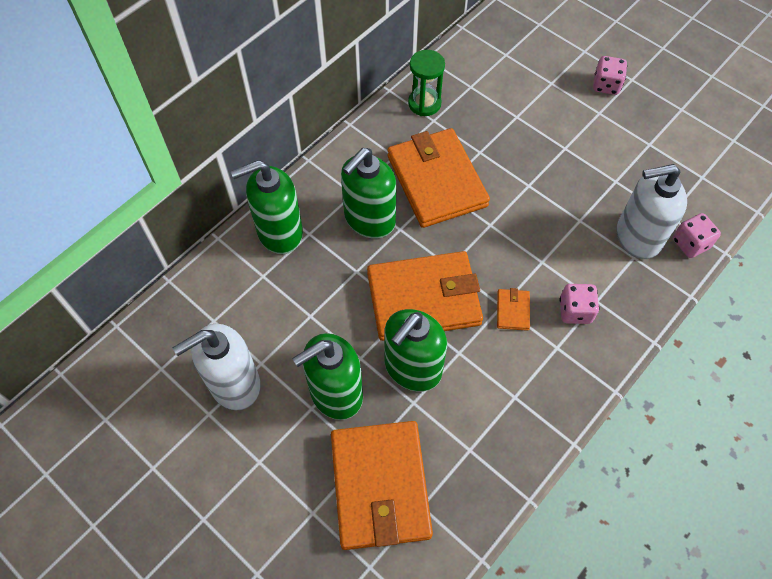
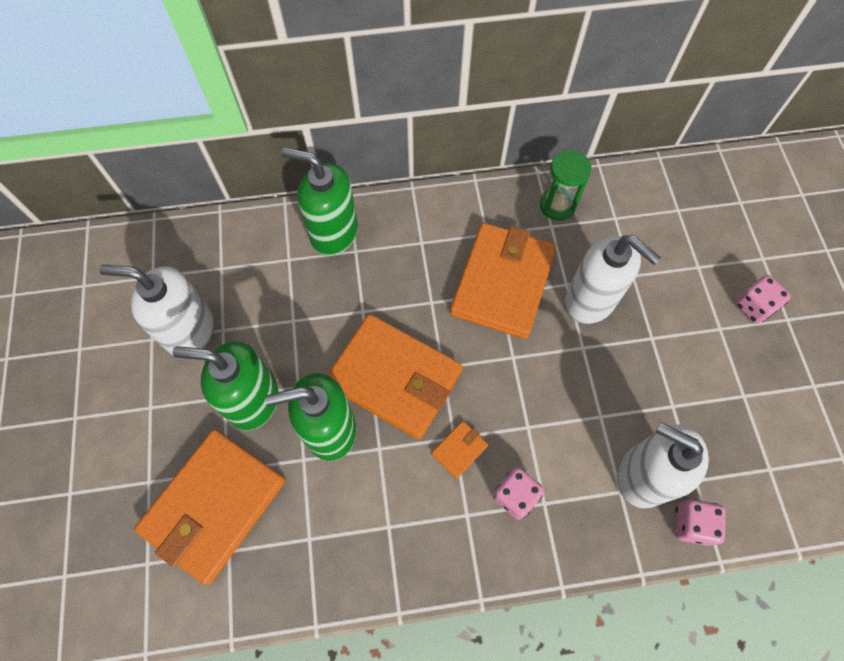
camera: 40 degrees right, 5 degrees up
green soap dispenser [341,148,397,239] -> none
none -> white soap dispenser [565,235,661,324]

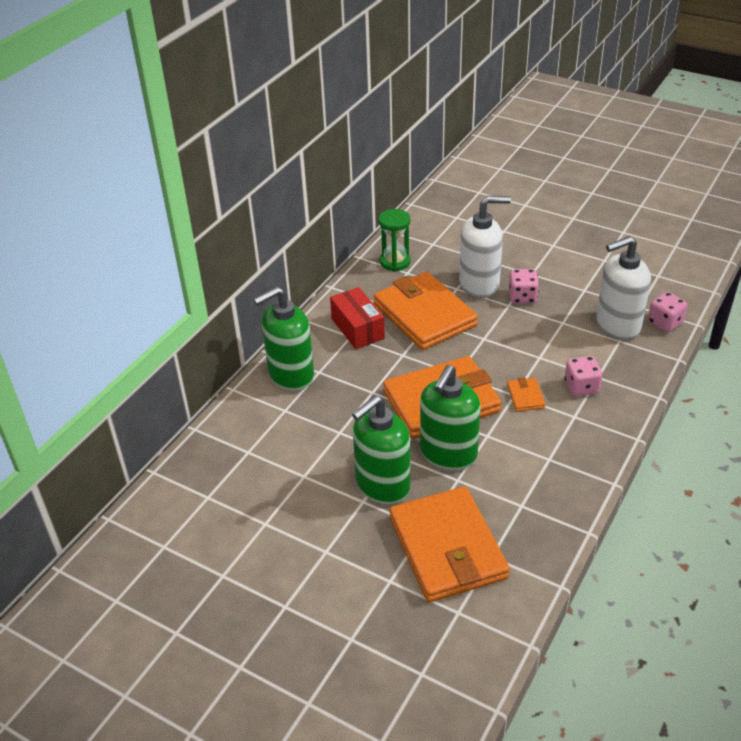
camera: 50 degrees left, 25 degrees down
white soap dispenser [99,264,214,355] -> none
pink dice [735,275,791,324] -> pink dice moved to [509,269,539,304]
none -> red box [330,287,385,349]

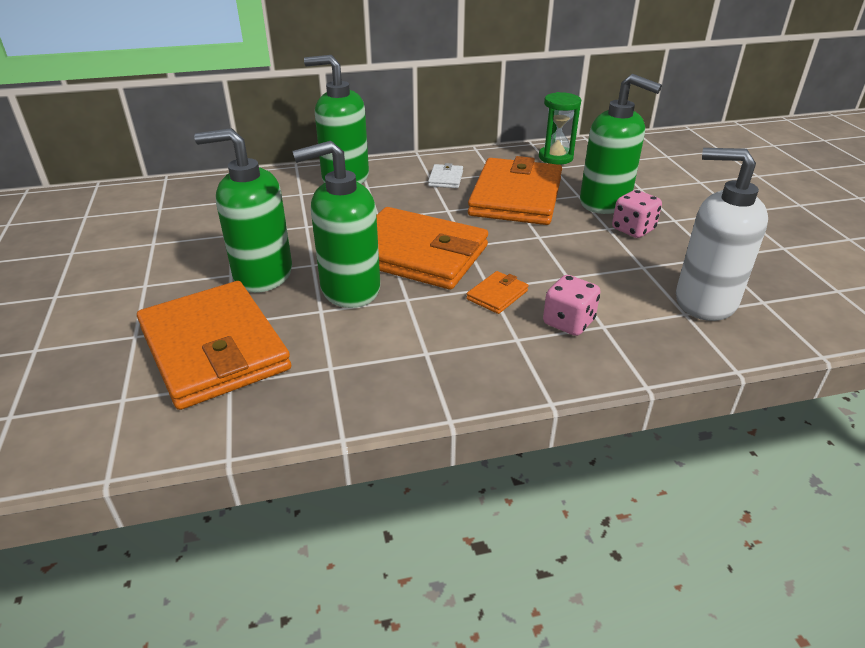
camera: 45 degrees right, 5 degrees down
red box [330,287,385,349] -> white wallet [428,163,463,188]
orange wallet [389,486,510,602] -> orange wallet turned 60 degrees counterclockwise [137,281,291,410]
white soap dispenser [459,196,511,298] -> green soap dispenser [580,74,662,214]
pink dice [648,292,687,332] -> none

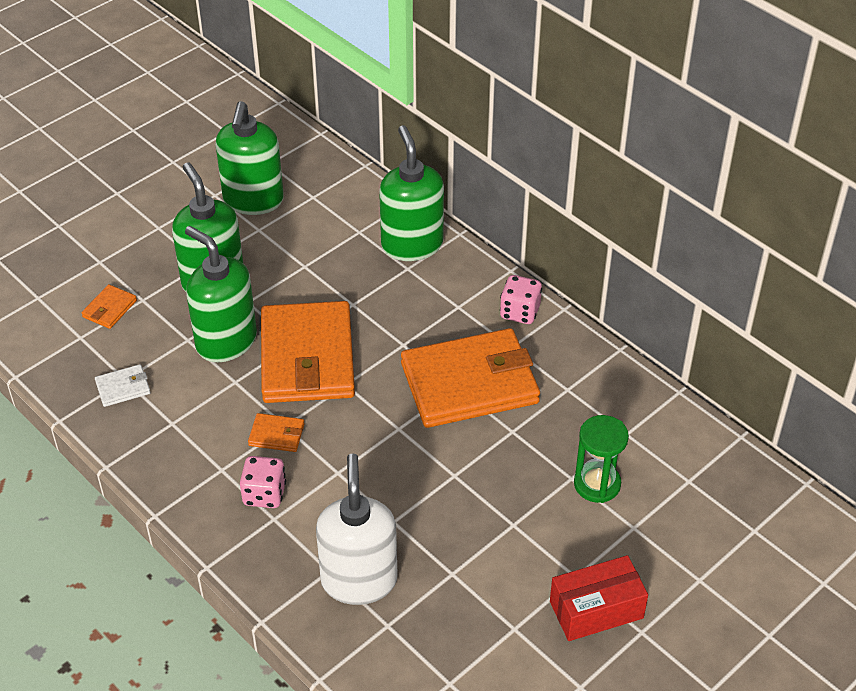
camera: 60 degrees right, 10 degrees up
orange wallet [137,281,291,410] -> orange wallet [82,284,137,329], size x0.40
white wallet [428,163,463,188] -> white wallet moved to [95,364,151,407]
green hourglass [539,92,581,165] -> green hourglass moved to [574,415,629,503]
green soap dispenser [580,74,662,214] -> green soap dispenser moved to [216,101,284,215]
pink dice [612,190,662,238] -> pink dice moved to [500,275,542,324]
none -> red box [550,555,648,641]

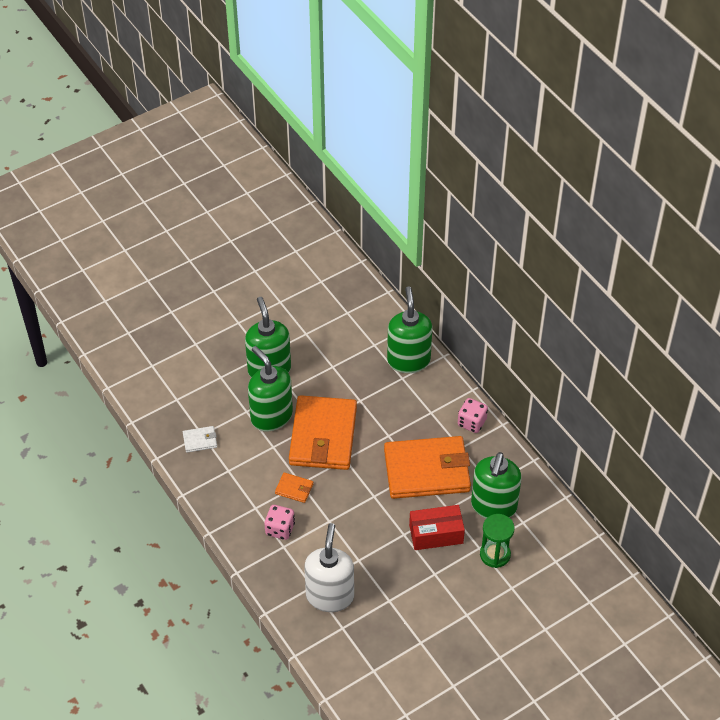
camera: 10 degrees right, 5 degrees up
orange wallet [82,284,137,329] -> none
green soap dispenser [216,101,284,215] -> green soap dispenser moved to [471,452,522,518]
red box [550,555,648,641] -> red box moved to [409,505,465,550]

